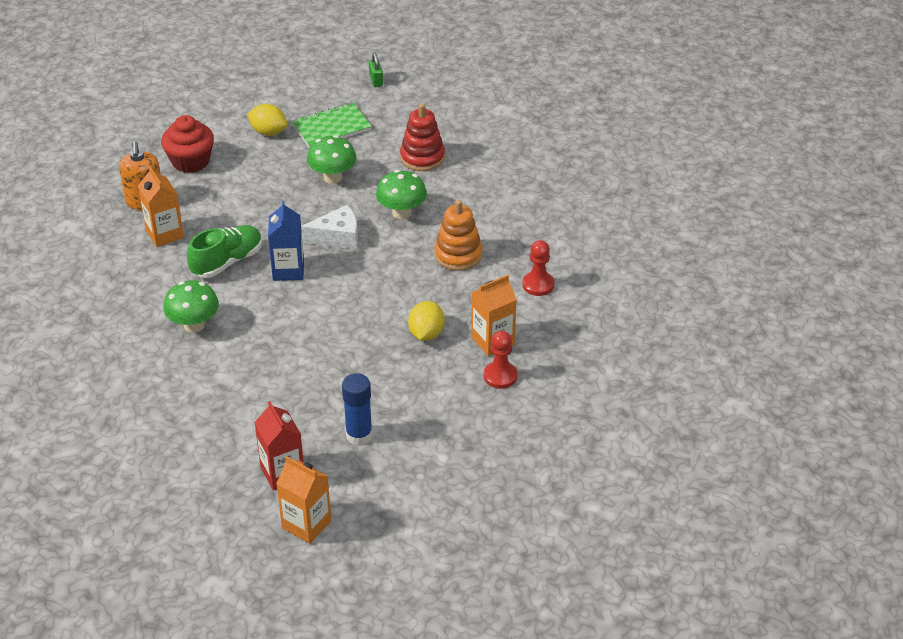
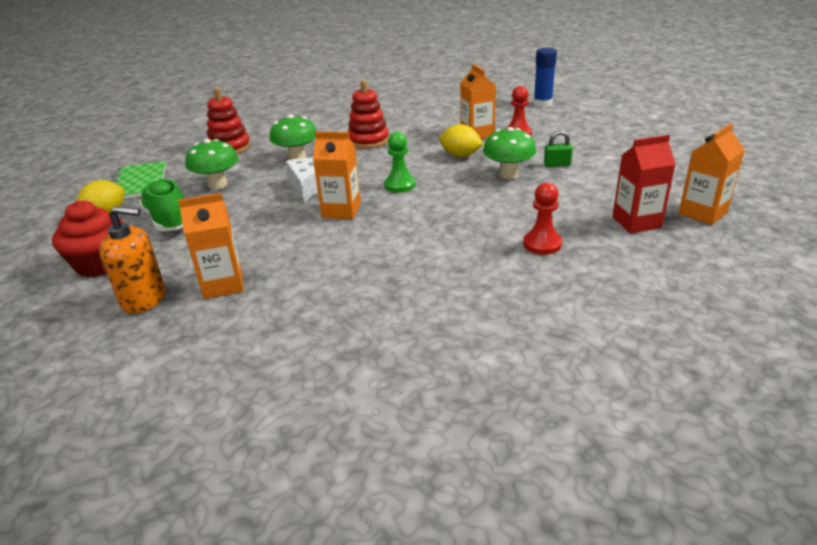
camera: 75 degrees left, 10 degrees down
green mushroom [163,280,219,333] -> green mushroom moved to [483,127,536,179]
green shoe [187,225,262,278] -> green shoe moved to [139,179,184,231]
blue carton [268,201,304,281] -> orange carton [313,131,361,219]
blue glue stick [342,373,373,445] -> blue glue stick moved to [533,48,557,108]
green padlock [369,53,383,87] -> green padlock moved to [544,130,573,167]
orange stacking toy [434,200,483,271] -> red stacking toy [348,80,389,149]
red pawn [522,240,554,296] -> red pawn moved to [523,182,562,255]
none -> green pawn [384,132,416,193]

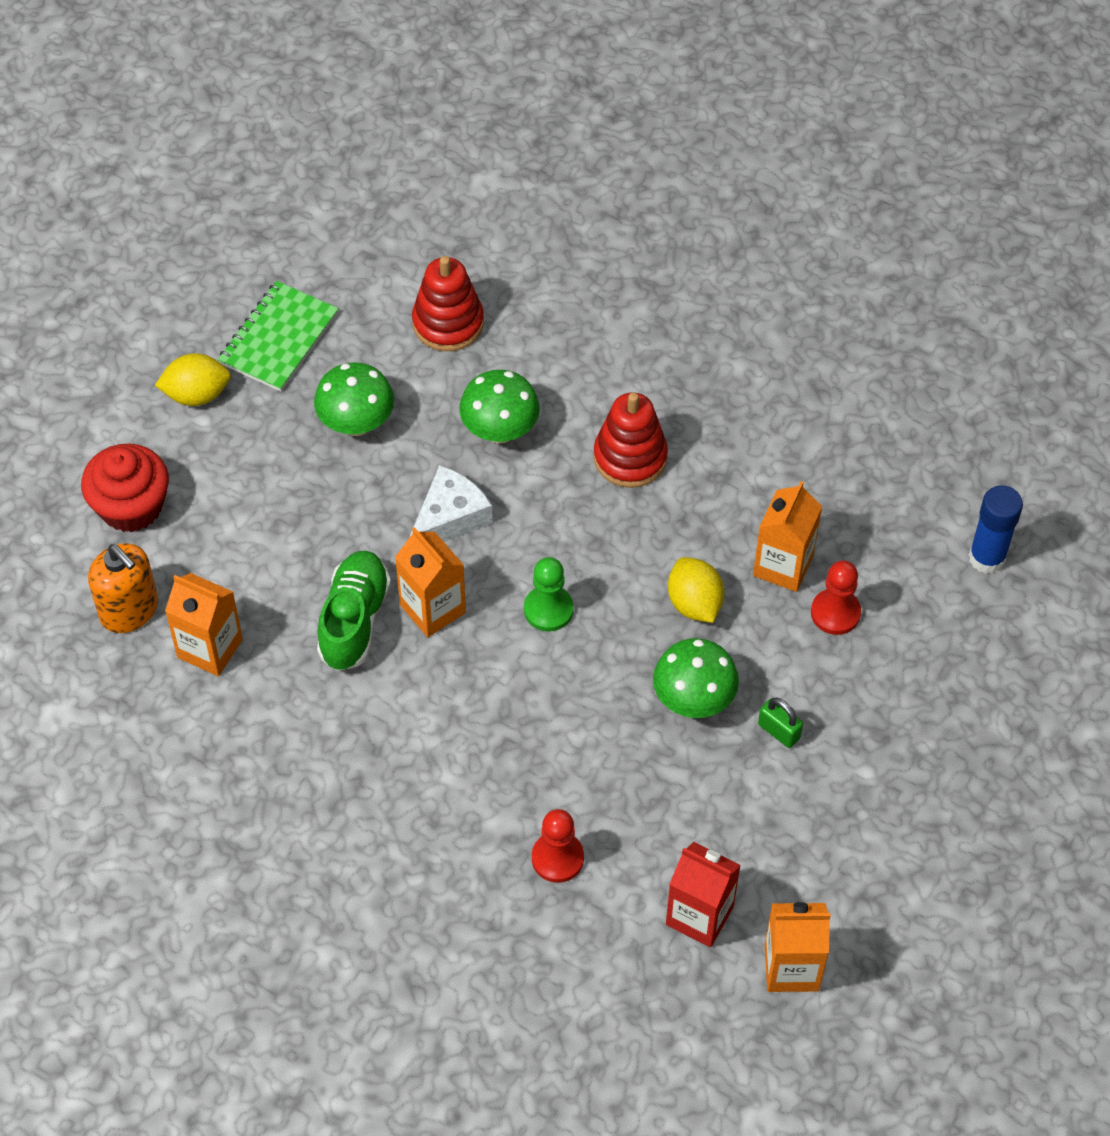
camera: 40 degrees right, 25 degrees up
green shoe [139,179,184,231] -> green shoe moved to [317,551,391,671]

